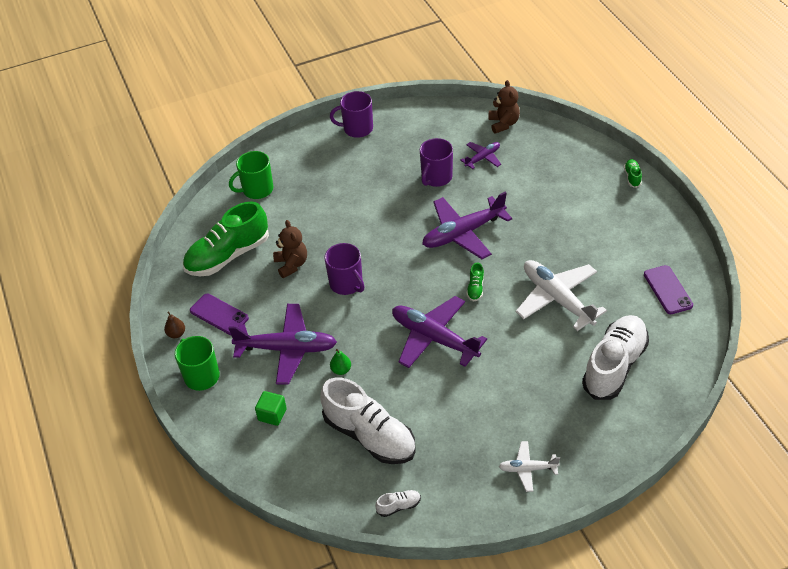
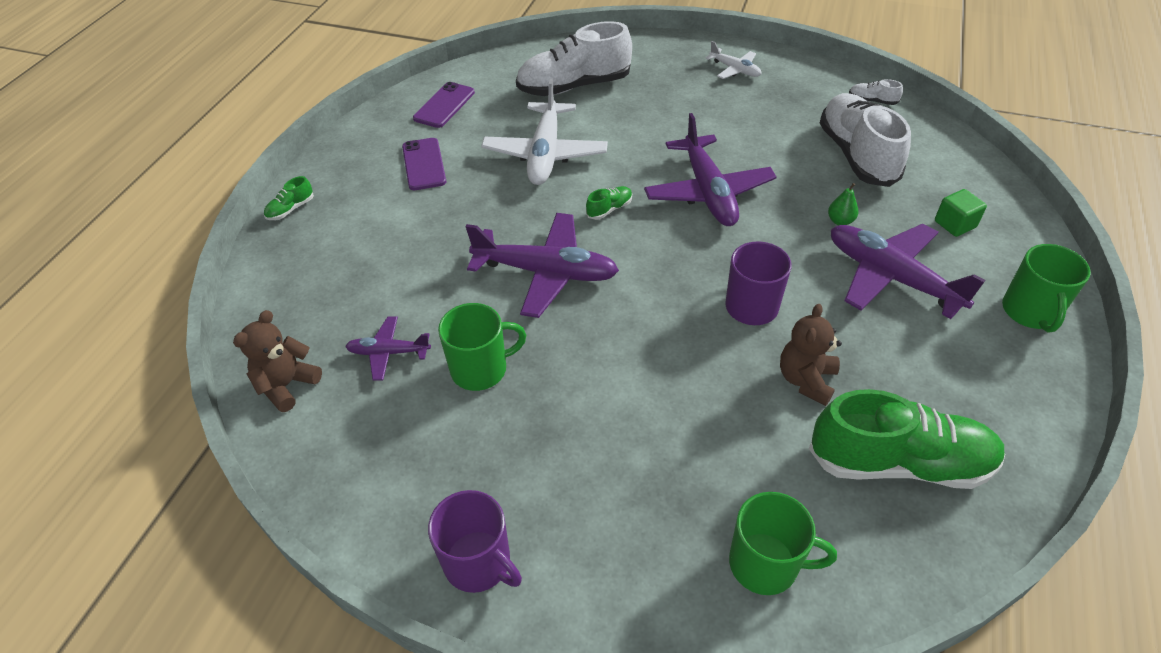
camera: 140 degrees left, 0 degrees up
brown pear [164,311,185,338] -> none
purple phone [190,294,249,335] -> purple phone moved to [402,138,446,190]
purple mug [420,138,453,187] -> green mug [438,303,526,391]

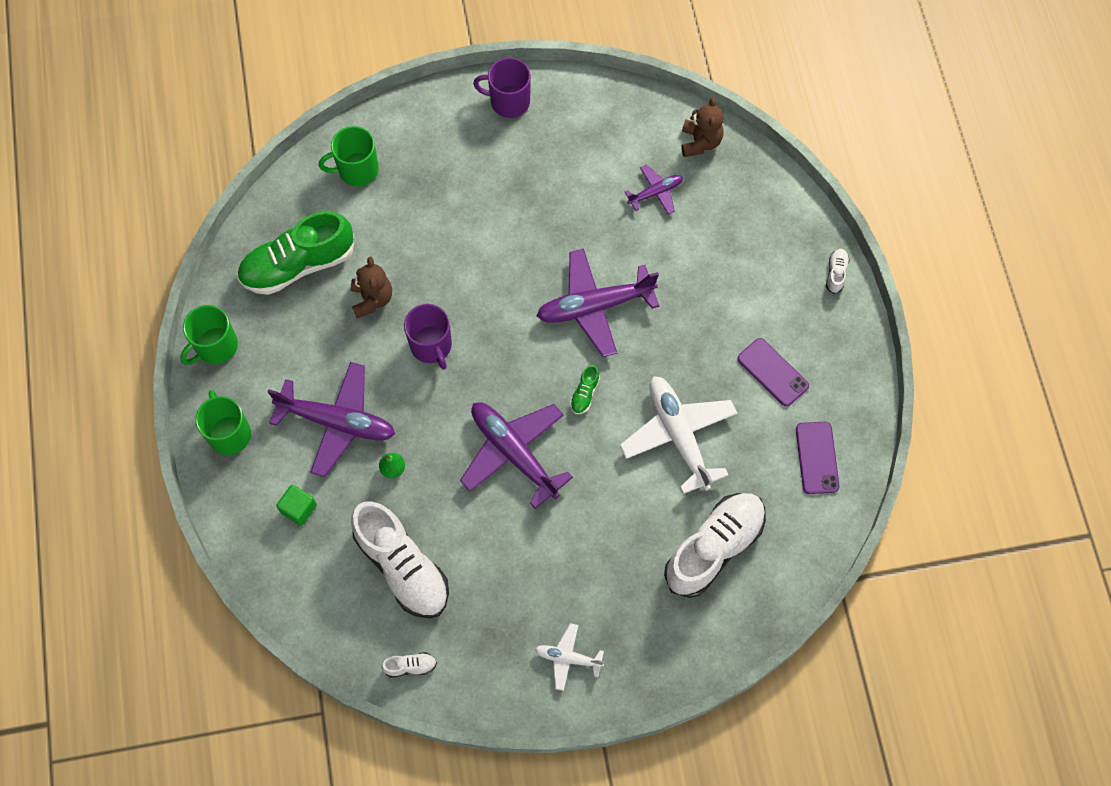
camera: 150 degrees right, 20 degrees up
green shoe [264,176,314,220] -> white shoe [826,249,850,294]
green mug [438,303,526,391] -> green mug moved to [180,305,238,365]

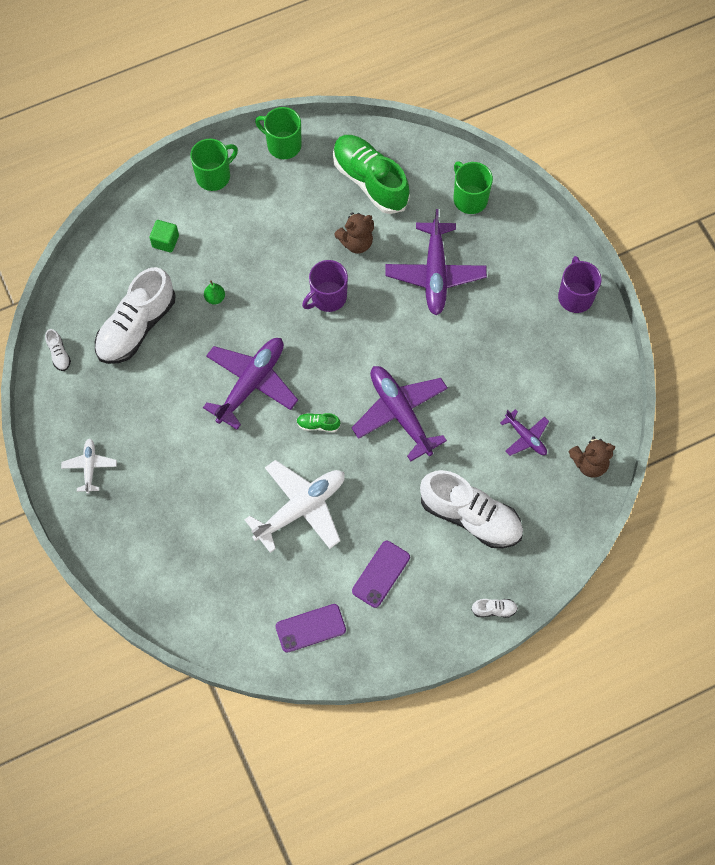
camera: 75 degrees right, 0 degrees up
purple plane [268,362,395,477] -> purple plane moved to [385,209,487,315]
white shoe [664,493,766,598] -> white shoe moved to [420,470,523,548]

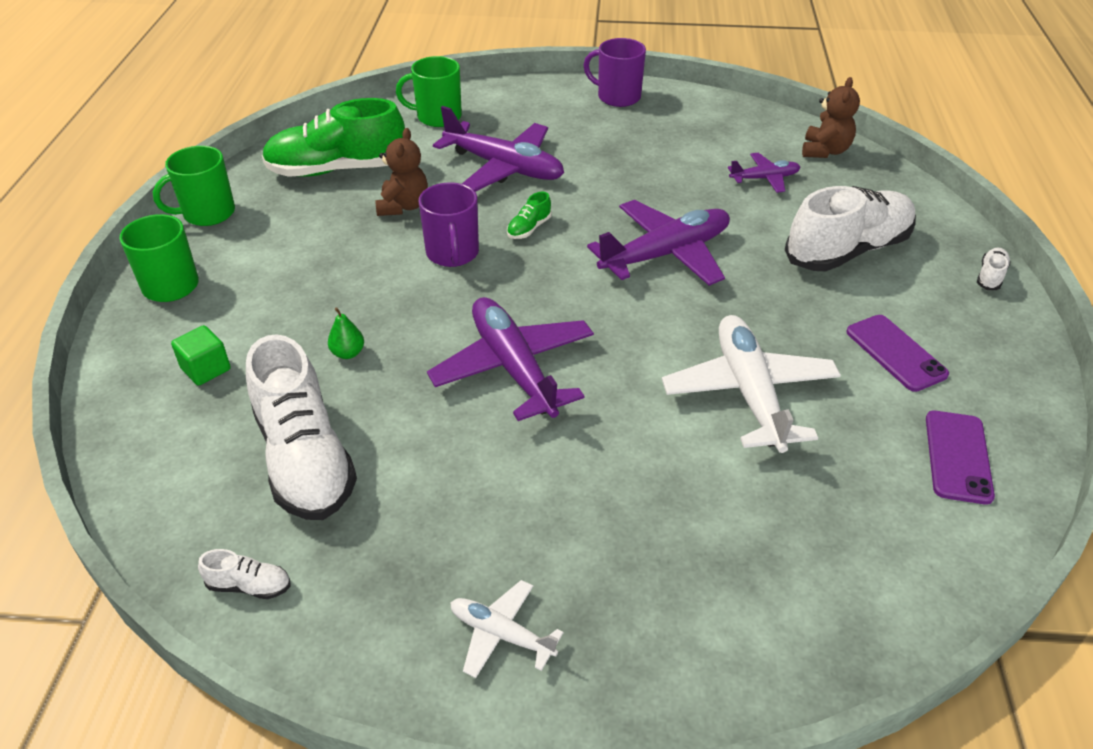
camera: 60 degrees left, 25 degrees down
green shoe [297,413,340,432] -> green shoe moved to [507,192,552,239]
purple plane [352,366,448,461] -> purple plane turned 150 degrees clockwise [587,200,730,286]

